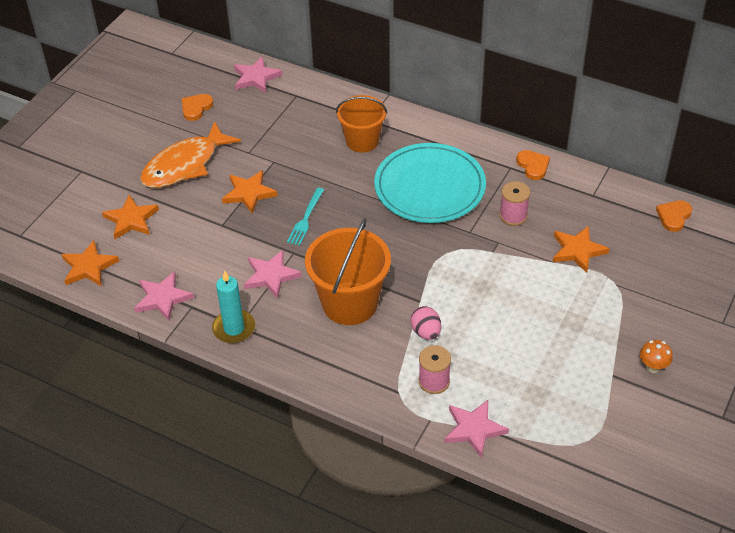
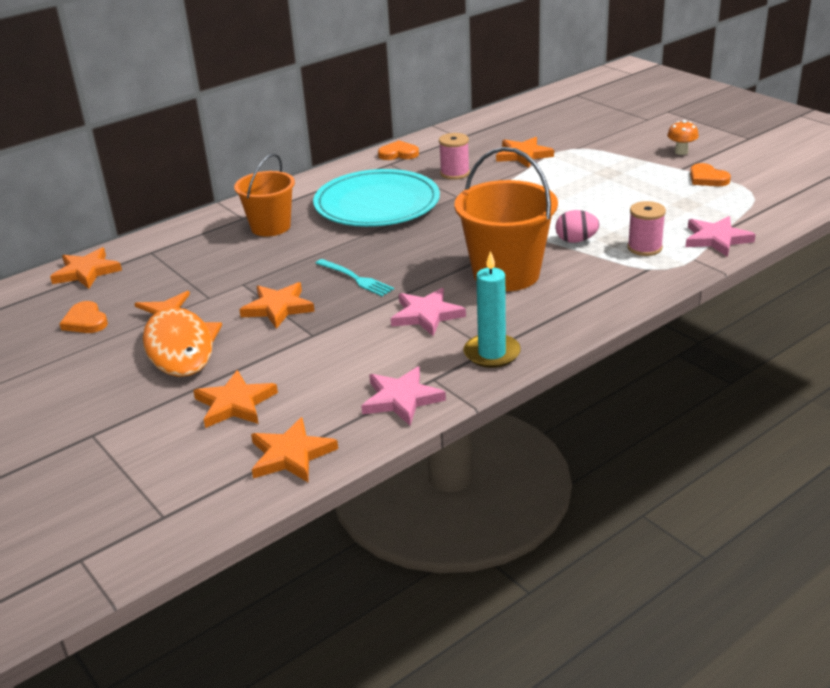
camera: 65 degrees left, 15 degrees down
pink star [234,56,283,93] -> orange star [50,247,122,289]
orange heart [656,200,692,232] -> orange heart moved to [690,163,731,186]

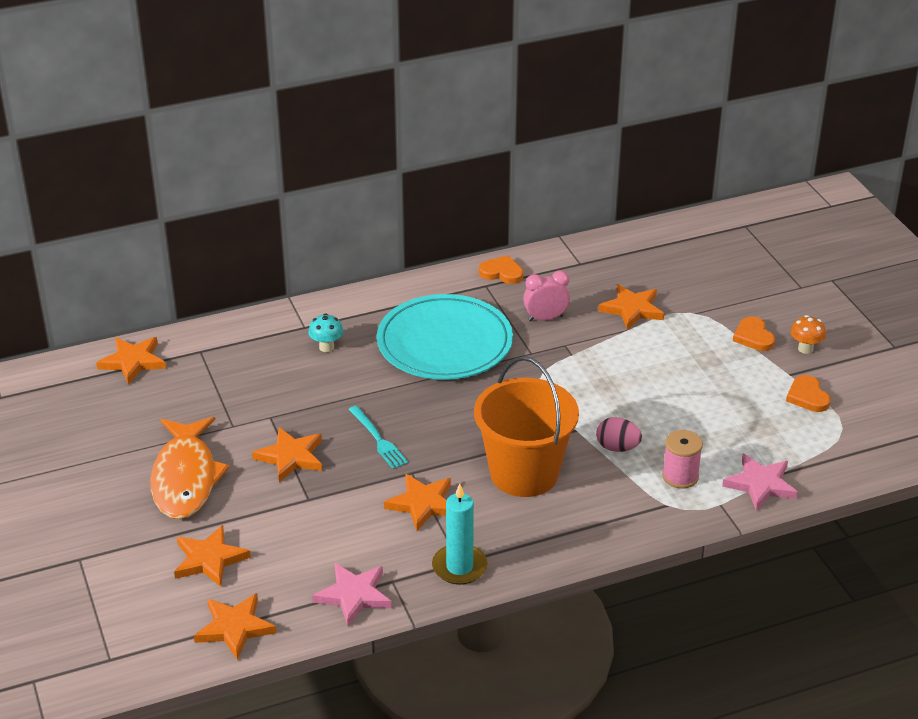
camera: 15 degrees right, 5 degrees up
orange heart [59,301,108,333] -> orange heart moved to [733,316,775,351]
orange bucket [234,154,295,237] -> turquoise mushroom [308,314,343,352]
pink star [391,288,466,336] -> orange star [384,474,451,531]
pink spool [439,133,470,180] -> pink clock [523,270,570,322]

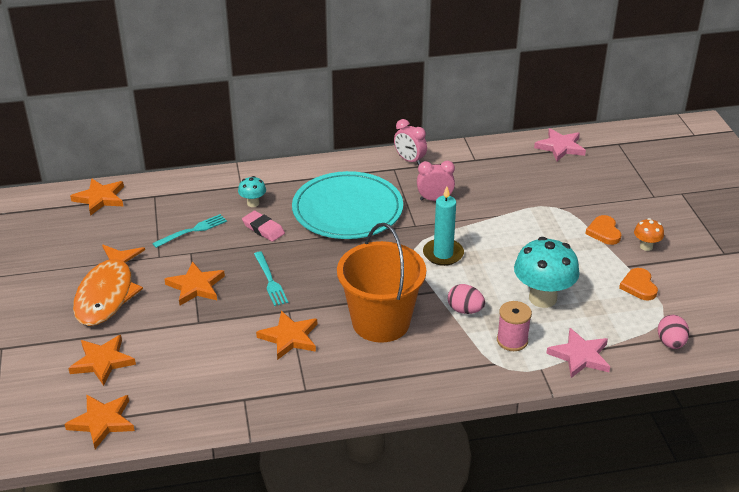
camera: 10 degrees right, 0 degrees up
pink star [312,563,392,626] -> pink star moved to [534,128,586,161]
turquoise candle [432,484,488,585] -> turquoise candle moved to [423,187,464,266]
orange heart [479,255,523,284] -> pink clock [394,119,427,166]
orange star [598,284,664,330] -> none
none -> turquoise fork [152,214,227,248]
none -> pink eraser [242,211,285,242]
none -> turquoise mushroom [514,237,580,308]
none -> pink egg [658,315,689,349]

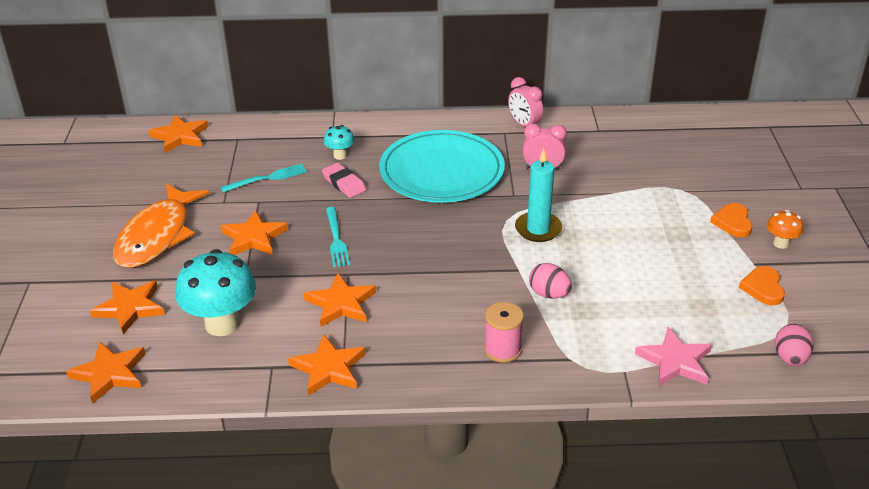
camera: 10 degrees right, 0 degrees up
orange bucket [337,223,426,343] -> none
pink spool [497,301,532,351] -> pink spool moved to [484,302,524,363]
turquoise mushroom [514,237,580,308] -> turquoise mushroom moved to [176,249,256,336]
pink star [534,128,586,161] -> none
none -> orange star [288,335,366,396]

